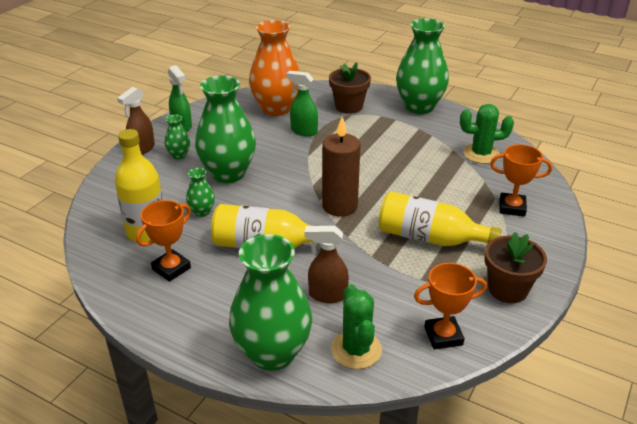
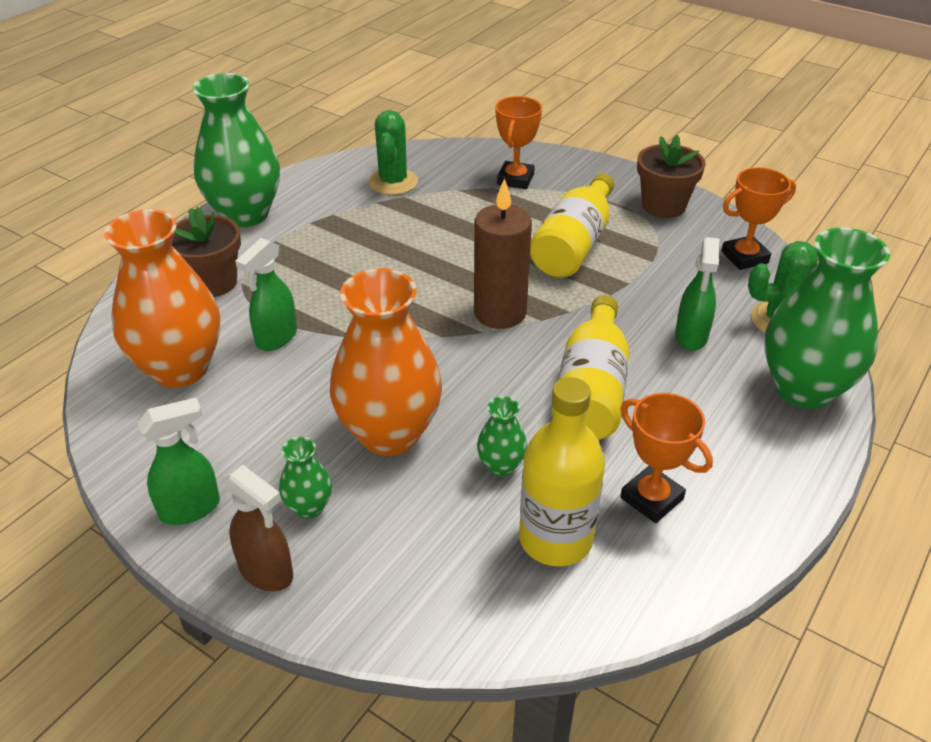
camera: 85 degrees left, 5 degrees up
green vase [195,75,256,183] -> orange vase [330,268,442,456]
brown spray bottle [305,226,349,303] -> green spray bottle [675,237,719,351]
orange trophy [414,263,487,350] -> orange trophy turned 75 degrees clockwise [721,167,796,270]

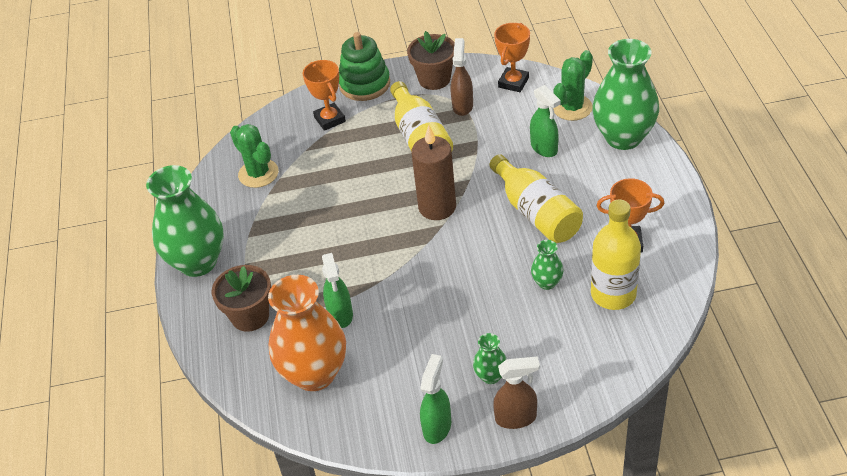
camera: 40 degrees left, 5 degrees up
orange vase [330,268,442,456] -> none
none -> green stacking toy [339,32,390,101]
none -> brown spray bottle [451,38,473,116]

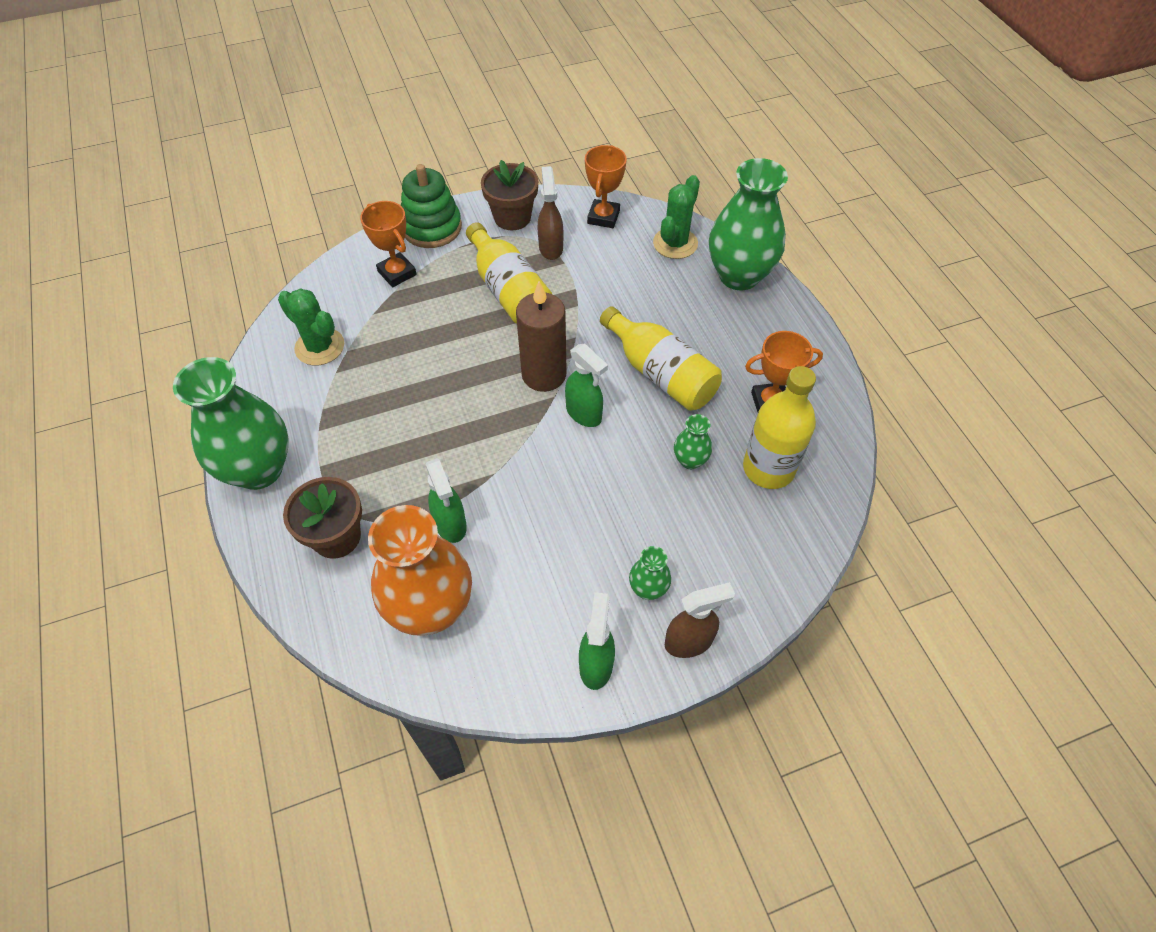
camera: 15 degrees left, 10 degrees up
green spray bottle [530,85,560,157] -> green spray bottle moved to [565,344,608,427]

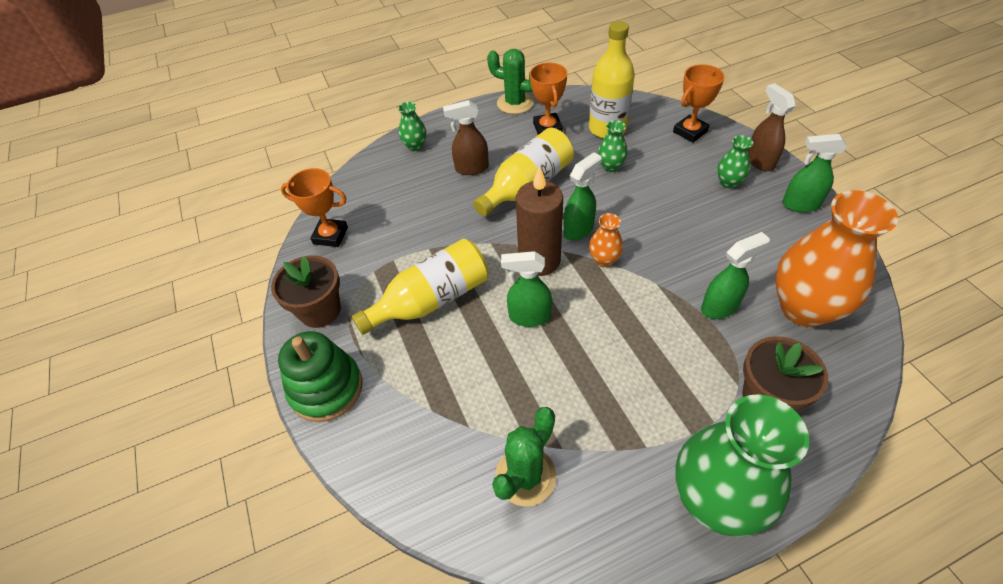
camera: 90 degrees left, 5 degrees down
orange trophy [360,201,417,287] -> orange trophy moved to [673,64,725,143]
brown spray bottle [538,166,563,260] -> brown spray bottle moved to [443,100,489,175]
green cactus [653,175,700,259] -> green cactus moved to [487,49,534,114]
green vase [709,158,788,290] -> green vase [398,102,426,151], size x0.44
none -> green spray bottle [501,251,552,327]
none -> orange vase [589,213,623,267]

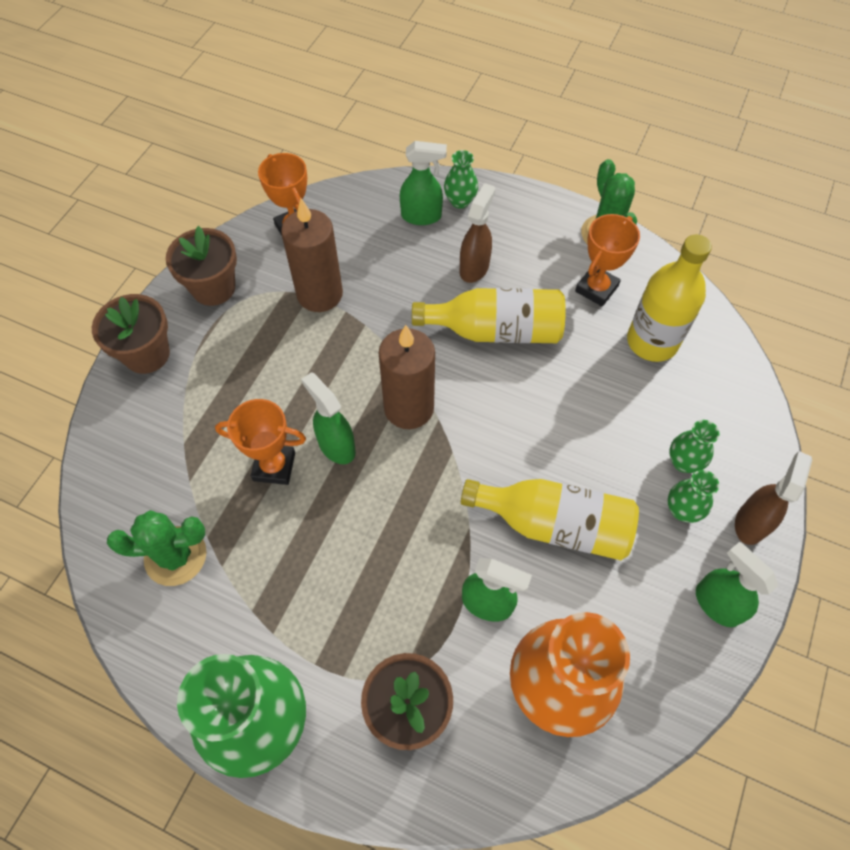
camera: 45 degrees right, 10 degrees up
green stacking toy [278,331,362,422] -> brown flower pot [92,294,170,374]
yellow bottle [352,239,489,335] -> yellow bottle moved to [461,479,639,560]
brown spray bottle [443,100,489,175] -> brown spray bottle turned 75 degrees clockwise [460,183,495,283]
green spray bottle [563,152,602,241] -> green spray bottle moved to [400,141,447,225]
orange vase [589,213,623,267] -> none
green vase [598,120,628,172] -> green vase moved to [669,420,719,473]
orange trophy [673,64,725,143] -> orange trophy moved to [215,399,306,485]
none -> brown candle [281,198,343,312]

